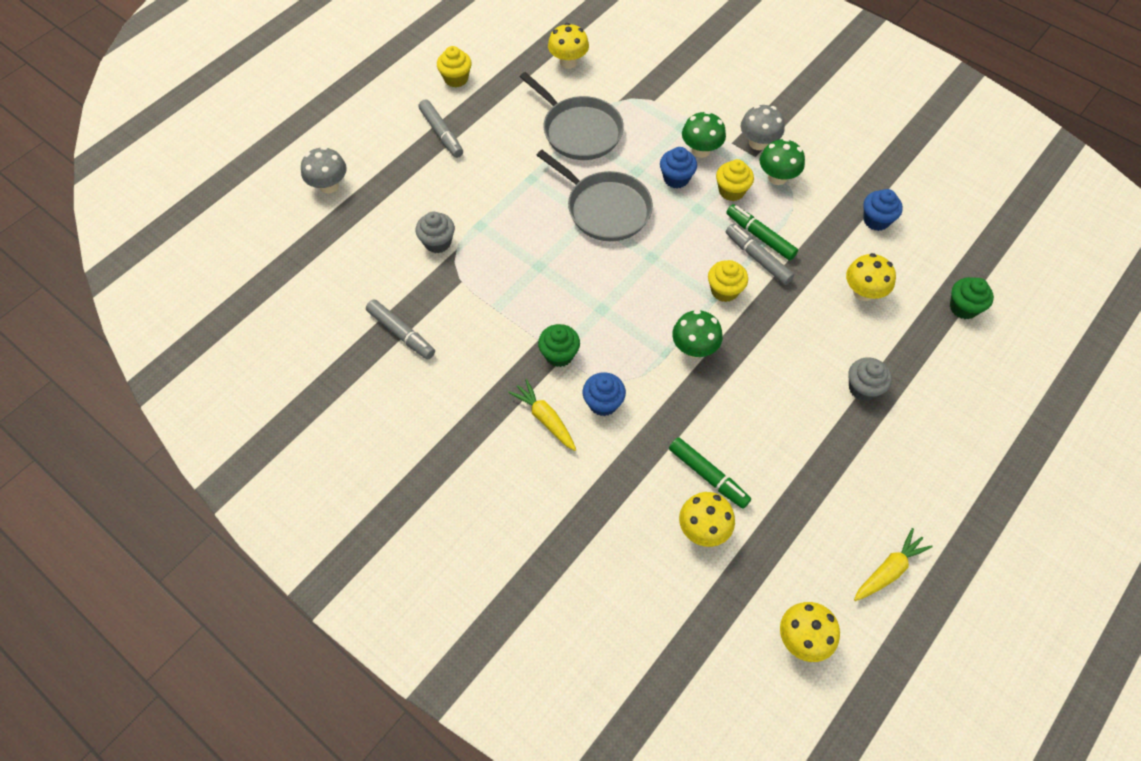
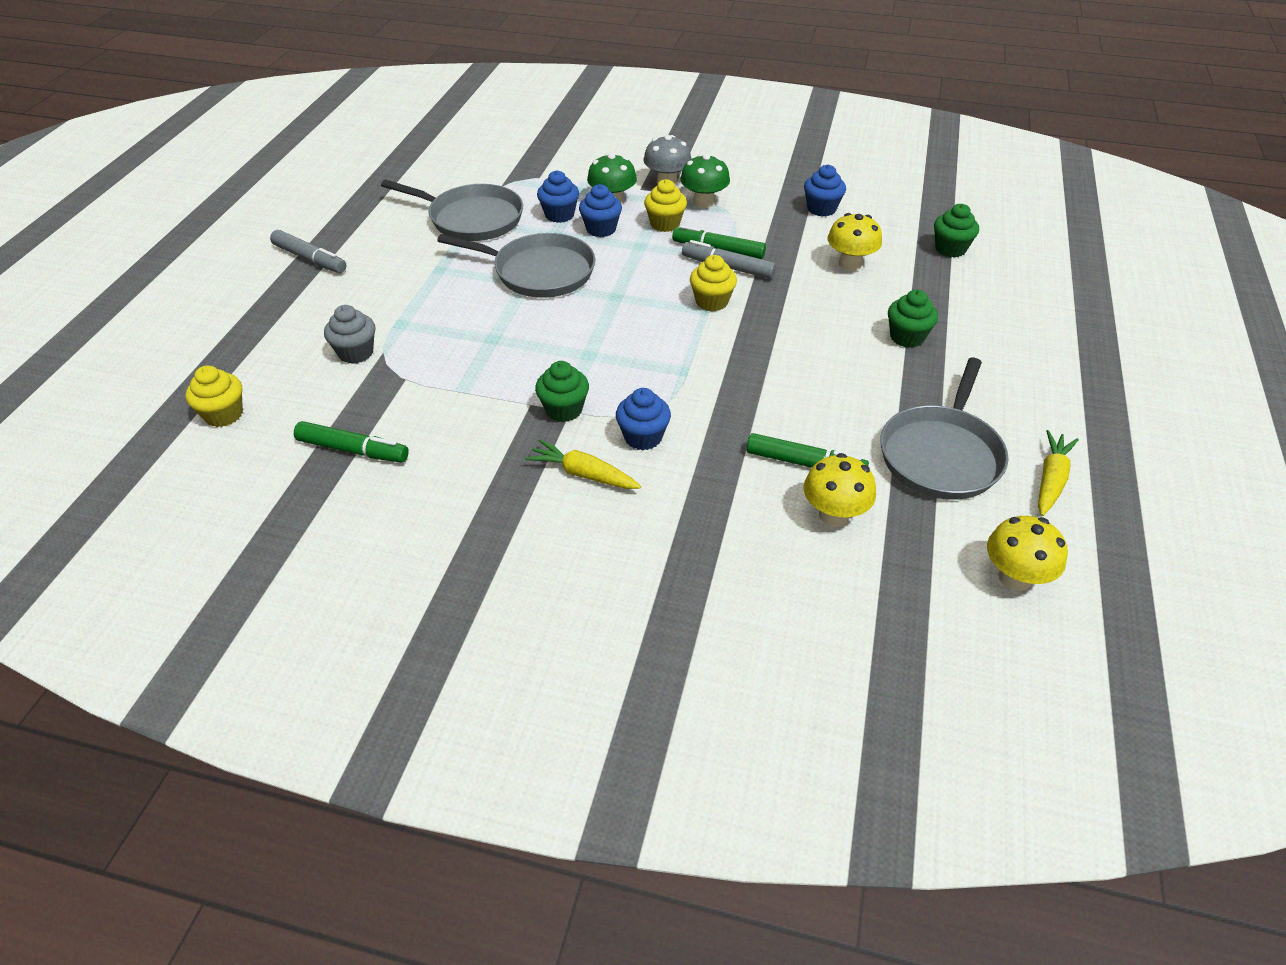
camera: 25 degrees left, 15 degrees down
grey mushroom [301,146,347,194] -> none
grey marker [366,299,435,359] -> green marker [294,421,409,463]
yellow cupcake [437,46,472,88] -> yellow cupcake moved to [185,365,243,427]
yellow mushroom [548,23,589,69] -> none
green mushroom [672,310,723,358] -> none
grey cupcake [848,357,892,401] -> green cupcake [888,290,938,348]
none -> blue cupcake [537,170,579,223]
none -> grey pan [880,358,1009,500]

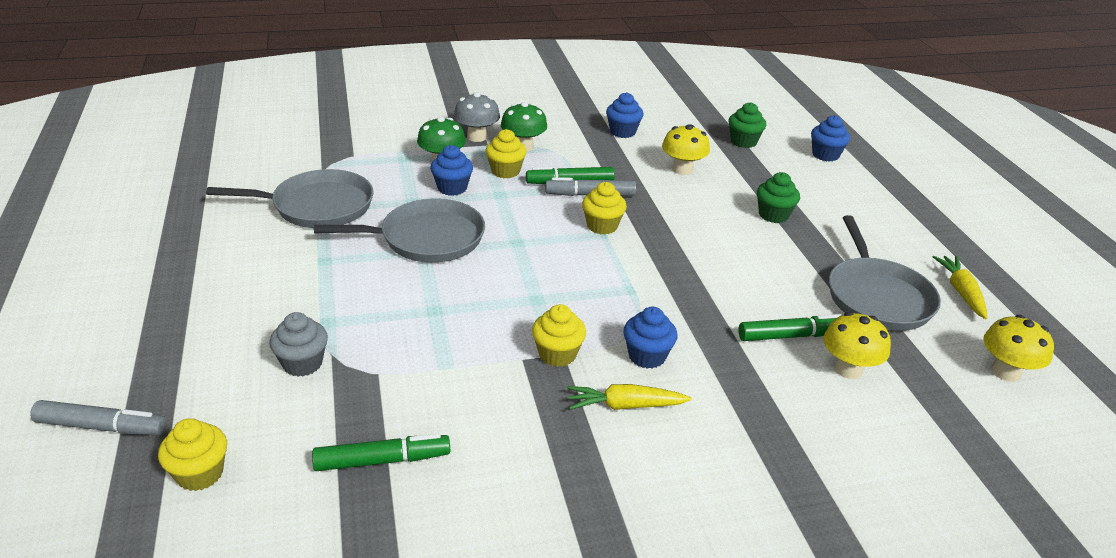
camera: 30 degrees left, 10 degrees down
grey marker [270,230,346,273] -> grey marker moved to [30,400,167,435]
green cupcake [535,361,589,422] -> yellow cupcake [532,304,586,367]
blue cupcake [537,170,579,223] -> blue cupcake moved to [811,115,850,162]

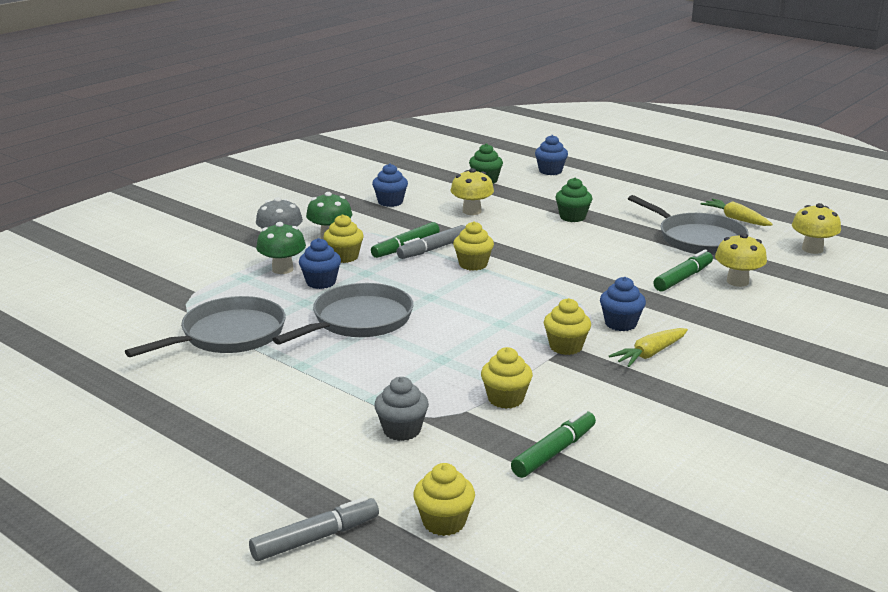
camera: 35 degrees left, 10 degrees down
none -> yellow cupcake [481,347,533,409]

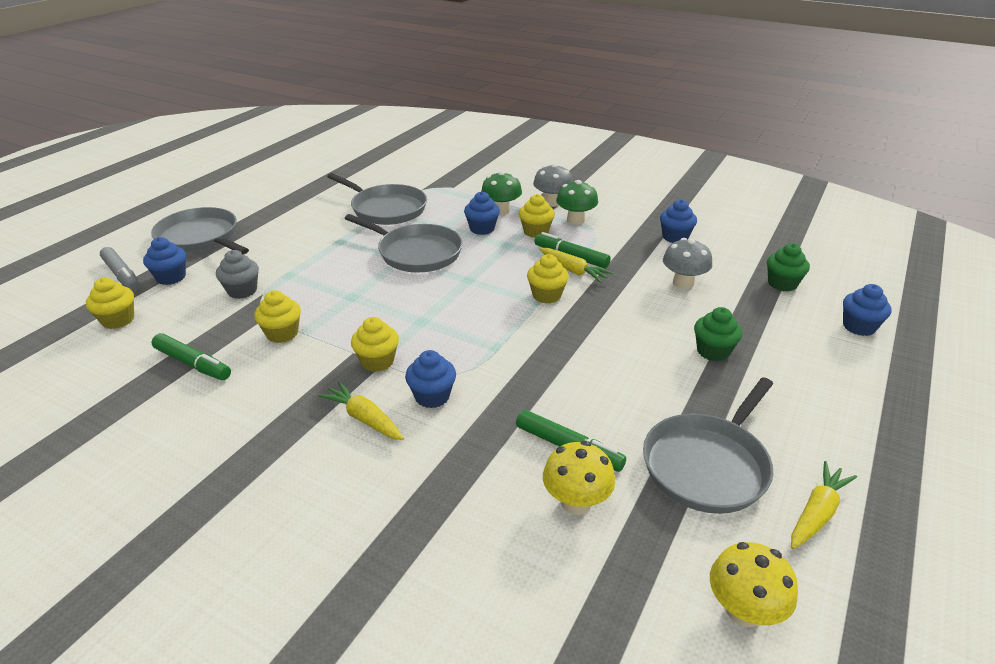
camera: 80 degrees right, 10 degrees up
grey marker [397,225,466,259] -> yellow carrot [539,248,613,283]
yellow mushroom [450,168,494,215] -> grey mushroom [663,238,712,289]
none -> blue cupcake [143,237,186,285]
none -> grey pan [151,207,249,255]

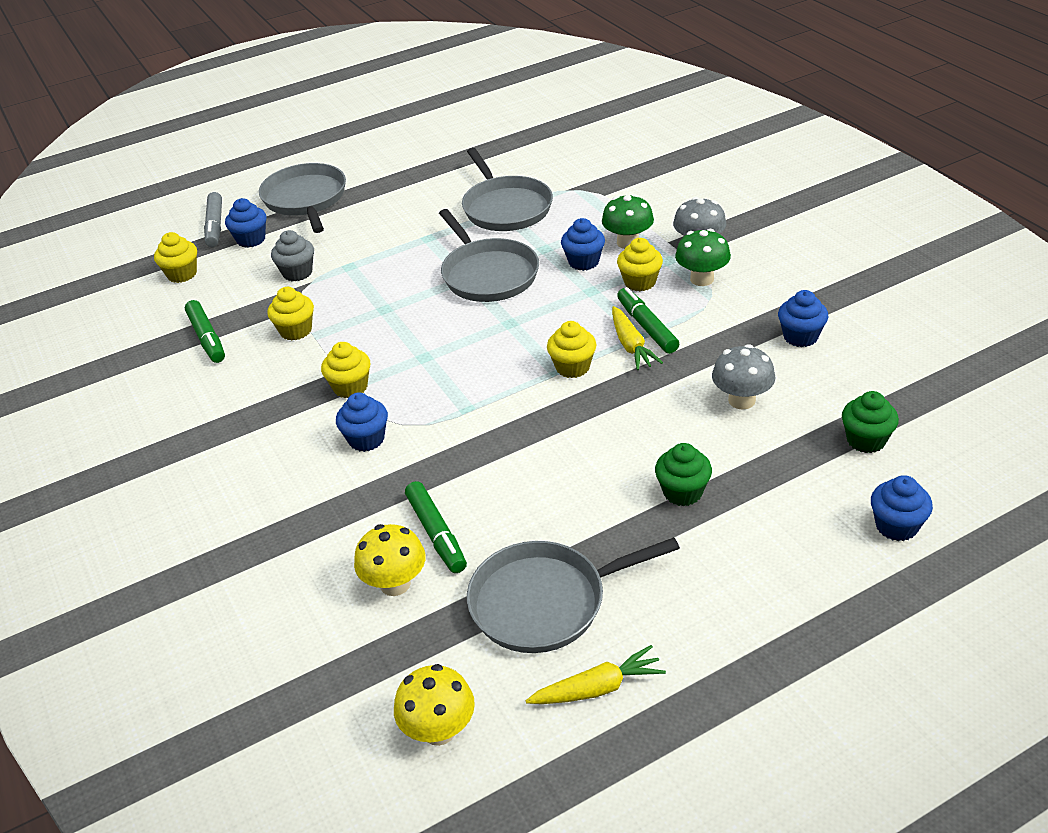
camera: 35 degrees right, 5 degrees up
yellow carrot [318,381,404,440] -> none

